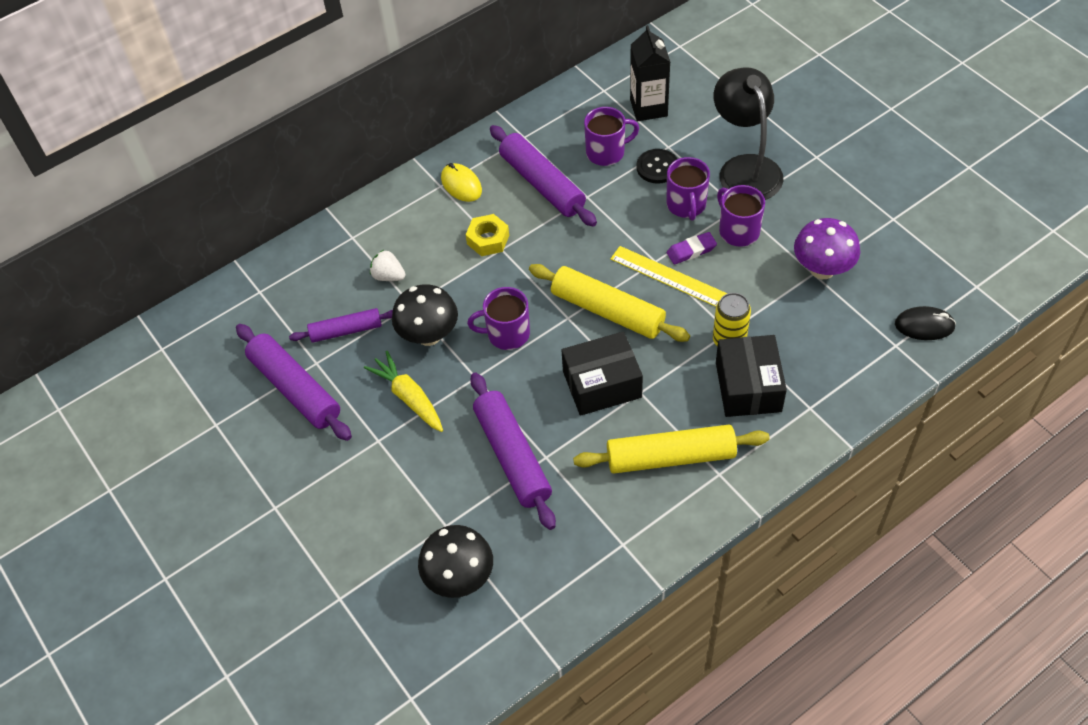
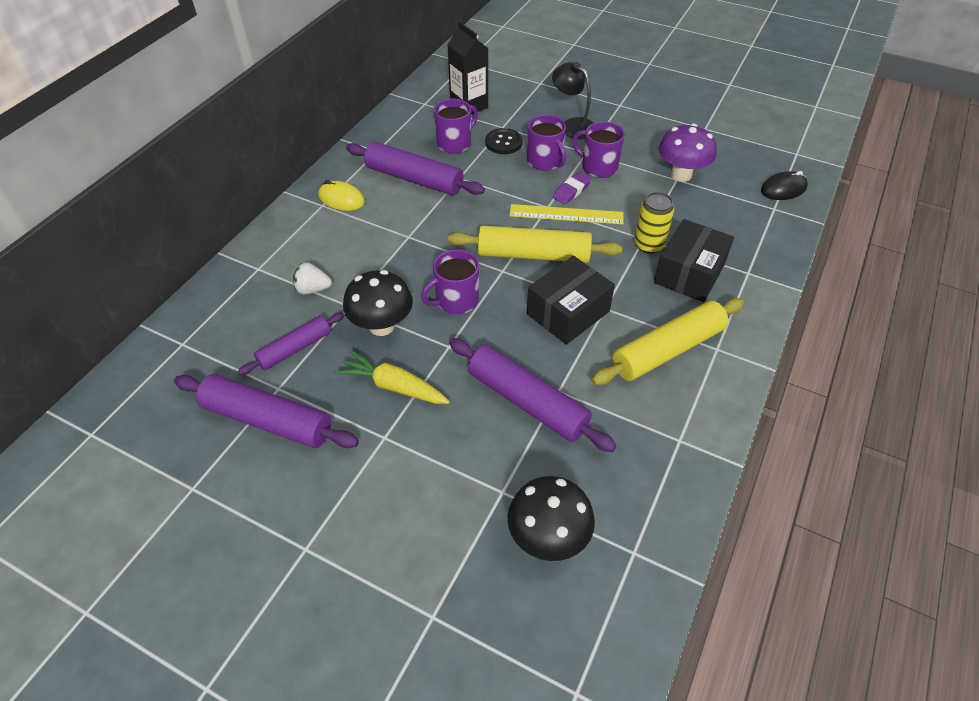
camera: 30 degrees left, 5 degrees down
yellow nut [466,214,509,256] -> none
black lamp [714,67,783,200] -> black lamp [552,62,593,139], size x0.65
black box [716,335,787,417] -> black box turned 60 degrees clockwise [654,219,734,302]

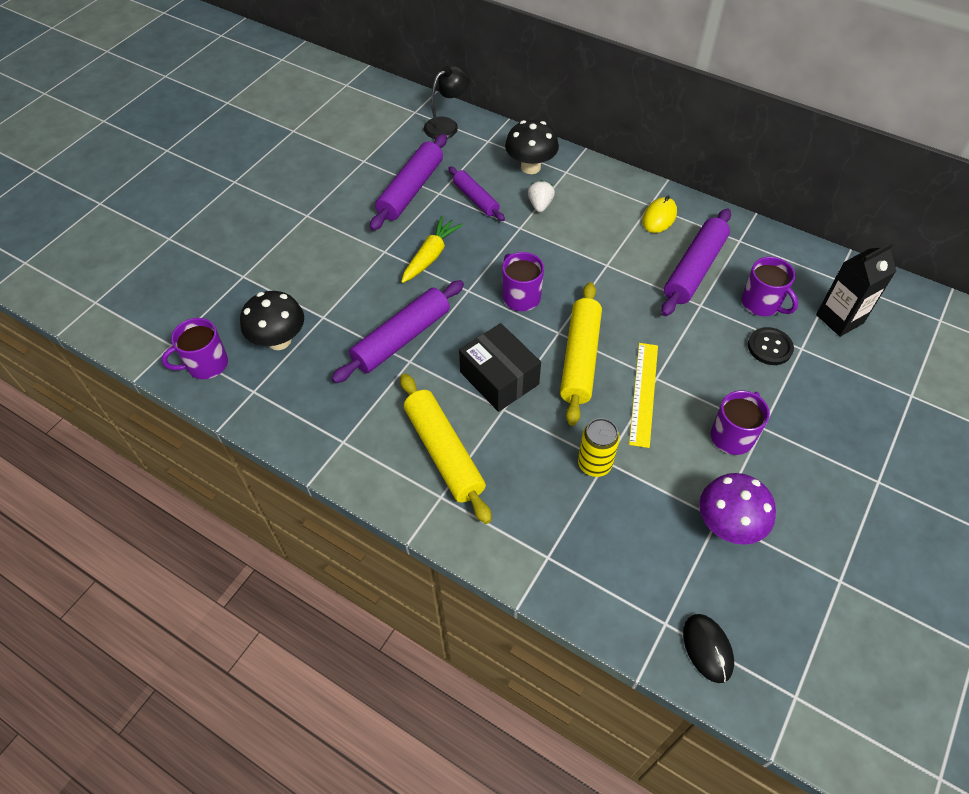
camera: 95 degrees right, 5 degrees up
black mushroom [343,270,413,336] -> black mushroom moved to [505,120,559,174]
purple mug [527,115,566,171] -> purple mug moved to [161,318,228,379]
black lamp [552,62,593,139] -> black lamp moved to [424,66,470,139]
purple eraser [553,172,591,205] -> none
black box [654,219,734,302] -> none

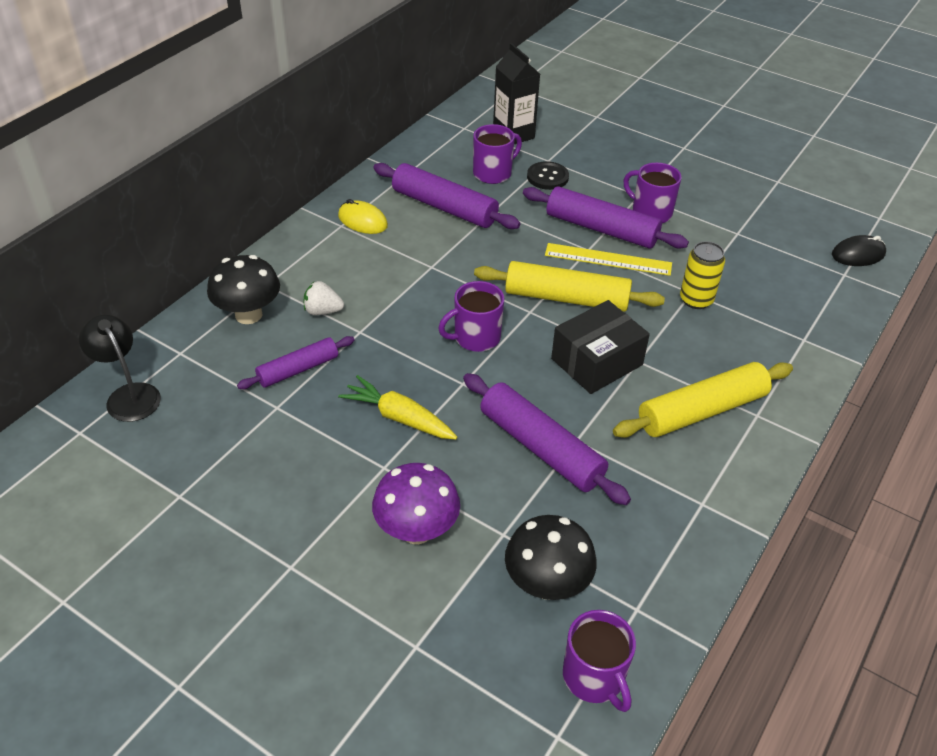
camera: 90 degrees left, 10 degrees down
purple rolling pin [370,134,447,231] -> purple rolling pin moved to [523,186,689,249]
purple mushroom [699,473,776,545] -> purple mushroom moved to [372,463,460,544]

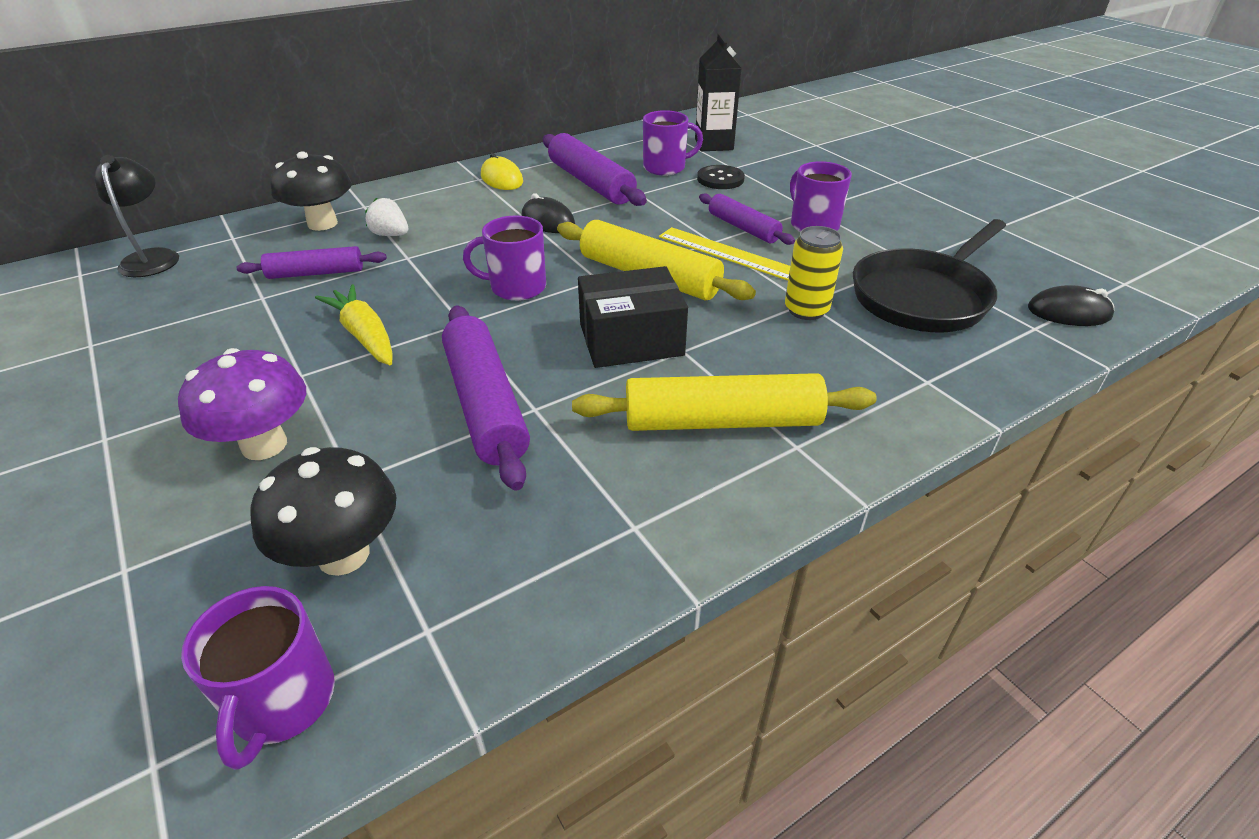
camera: 25 degrees right, 5 degrees down
purple rolling pin [523,186,689,249] -> purple rolling pin [699,193,795,245], size x0.62
none -> black mouse [522,193,575,233]
none -> black pan [853,219,1006,332]

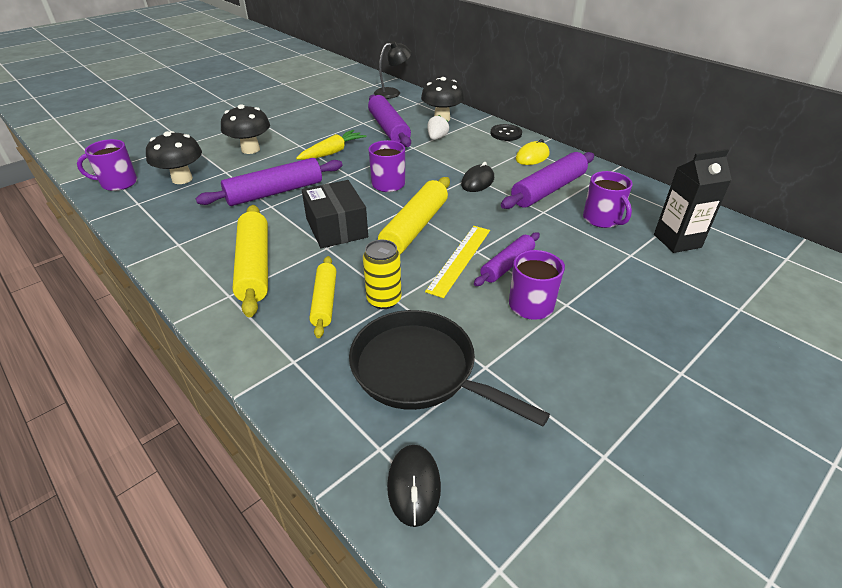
camera: 80 degrees right, 0 degrees up
purple mushroom [178,348,306,460] -> black mushroom [221,104,270,154]
purple rolling pin [237,246,387,279] -> purple rolling pin [368,95,411,147], size x1.62
black button [697,165,745,189] -> black button moved to [491,124,522,141]
none -> yellow rolling pin [310,256,336,338]

